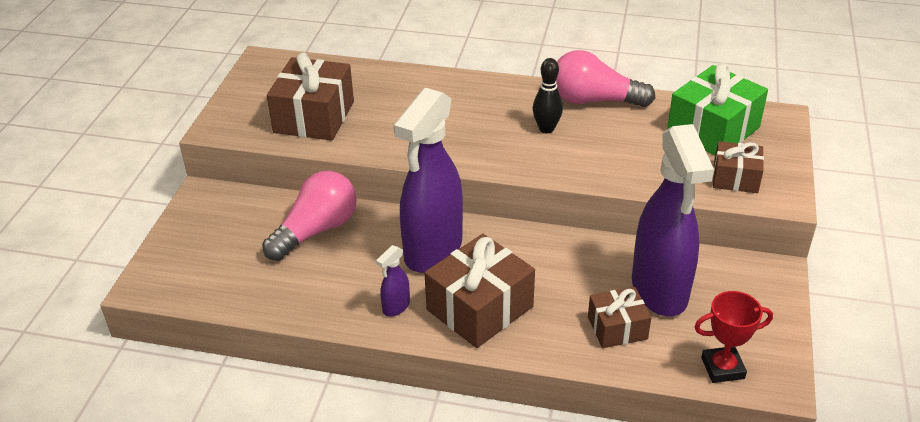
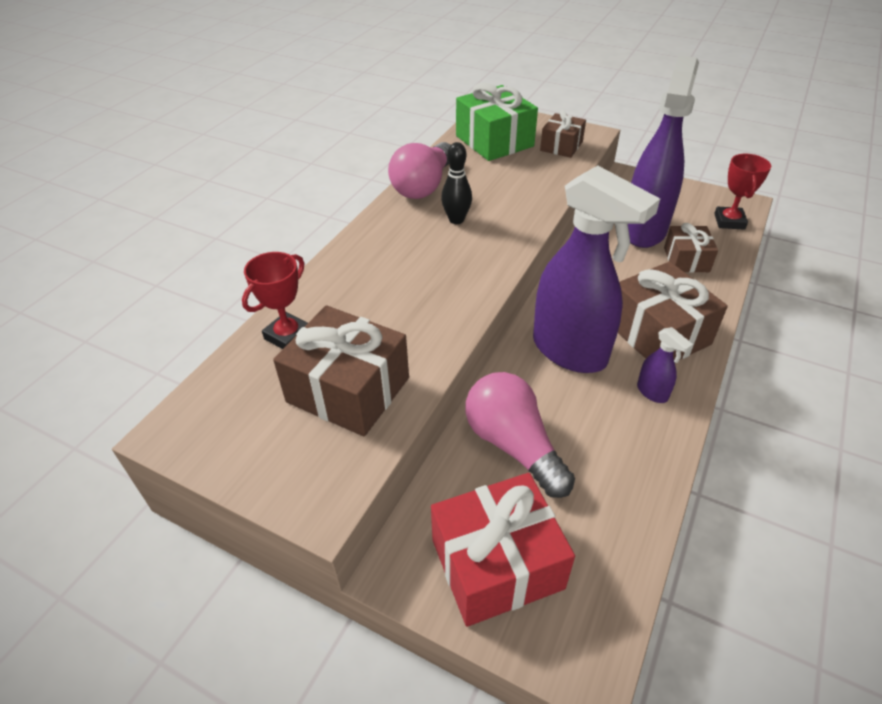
camera: 75 degrees left, 5 degrees up
purple spray bottle [632,124,714,316] -> purple spray bottle turned 75 degrees counterclockwise [628,56,699,248]
none -> red trophy [242,252,308,349]
none -> red gift [431,473,575,627]

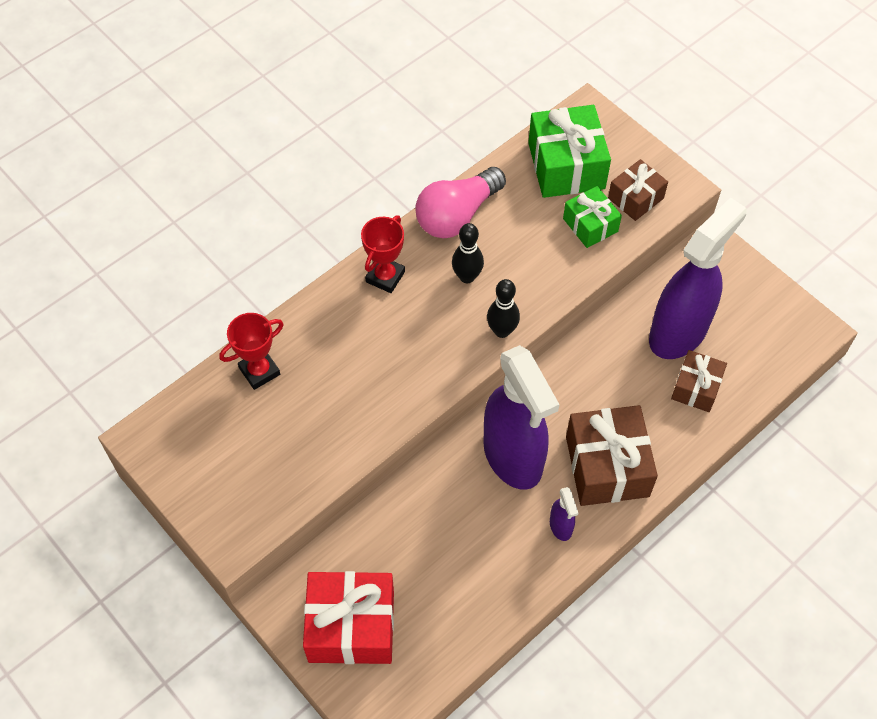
camera: 20 degrees right, 15 degrees up
brown gift [273,305,409,436] -> none
pink light bulb [466,372,575,498] -> none
red trophy [714,154,771,230] -> red trophy moved to [361,215,405,293]
none -> black bowling pin [487,279,520,338]
none -> green gift [563,186,622,248]

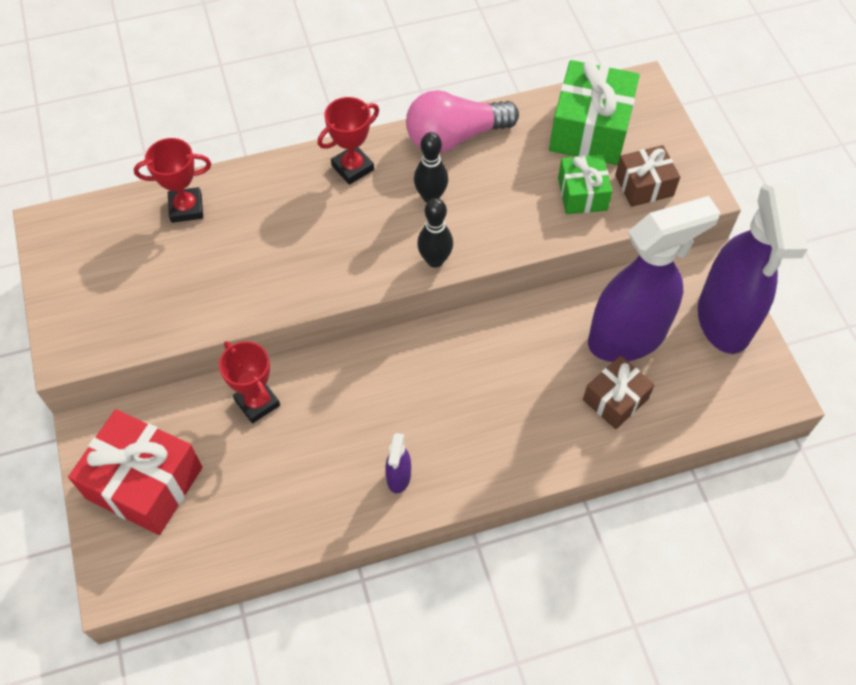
camera: 25 degrees right, 0 degrees up
purple spray bottle [483,345,560,490] -> purple spray bottle moved to [698,184,808,354]
brown gift [566,405,658,506] -> none
none -> red trophy [219,341,280,424]

